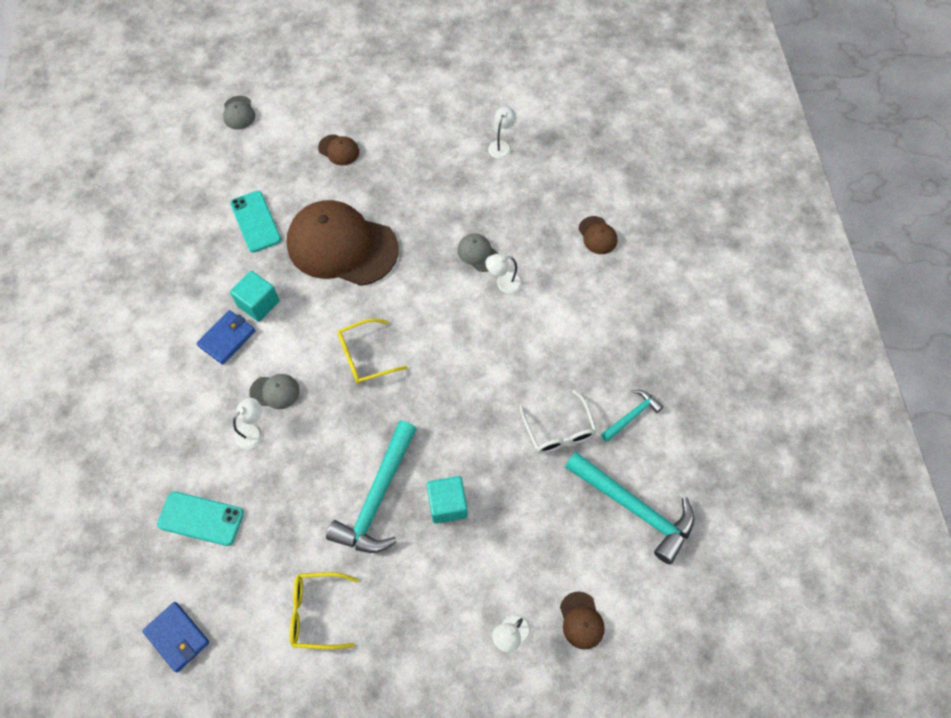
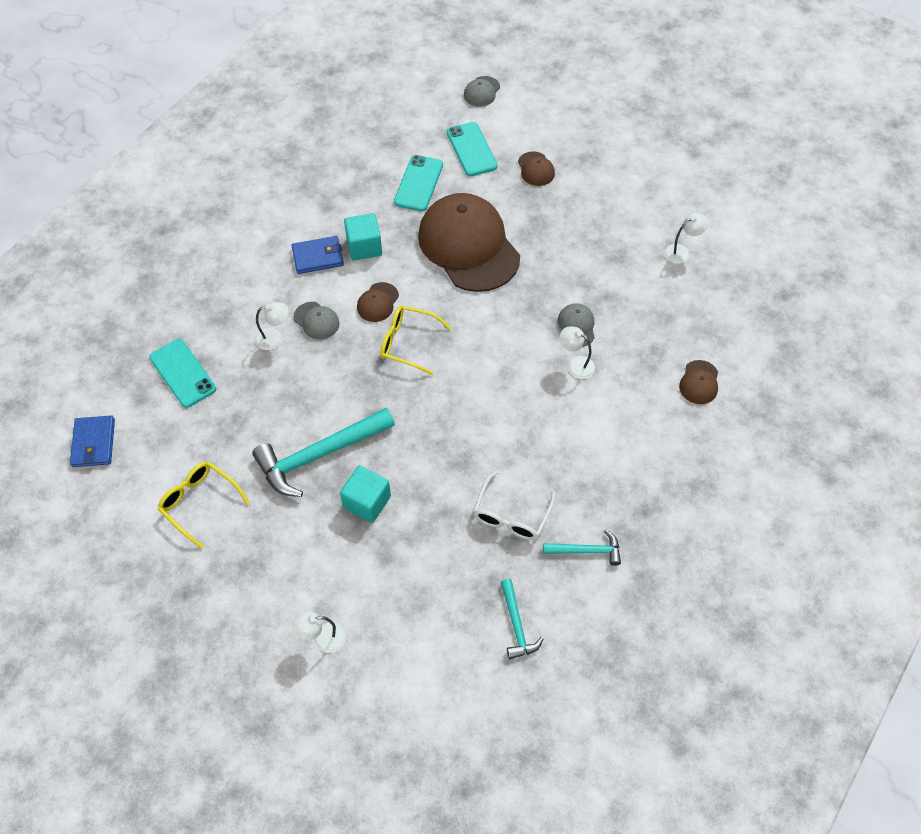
camera: 40 degrees right, 5 degrees down
brown cap [560,592,605,650] -> brown cap moved to [357,282,399,322]
turquoise hammer [565,452,694,565] -> turquoise hammer [501,579,544,659], size x0.52
none -> turquoise phone [447,122,497,176]

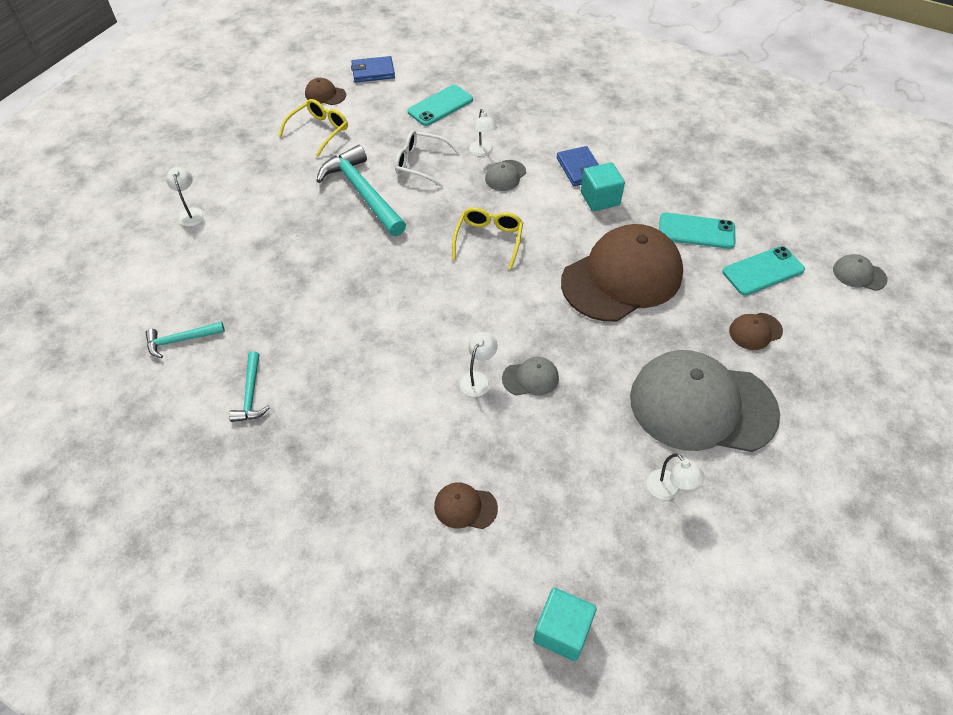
camera: 85 degrees right, 5 degrees down
turquoise cube [340,465,391,523] -> turquoise cube moved to [533,588,597,661]
brown cap [357,282,399,322] -> brown cap moved to [305,78,346,105]
white glasses [473,471,556,540] -> white glasses moved to [395,130,460,187]
none -> grey cap [630,350,780,452]

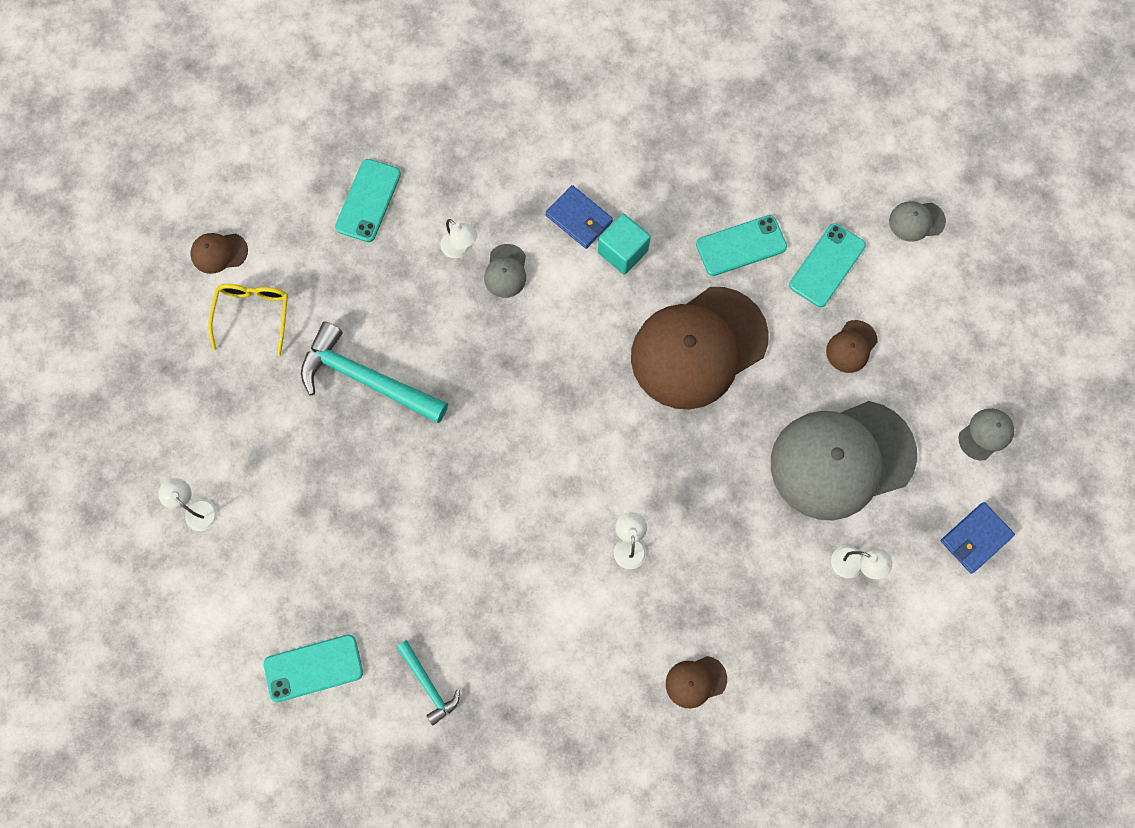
camera: 30 degrees left, 20 degrees up
turquoise hammer [146,322,225,358] -> turquoise phone [264,634,363,702]
blue wallet [351,56,395,82] -> blue wallet moved to [941,502,1015,573]
white glasses [395,130,460,187] -> none
yellow glasses [452,207,523,270] -> none
grey cap [502,357,559,396] -> grey cap moved to [958,408,1014,460]
turquoise cube [533,588,597,661] -> none
brown cap [561,224,683,322] -> brown cap turned 150 degrees counterclockwise [631,287,769,409]

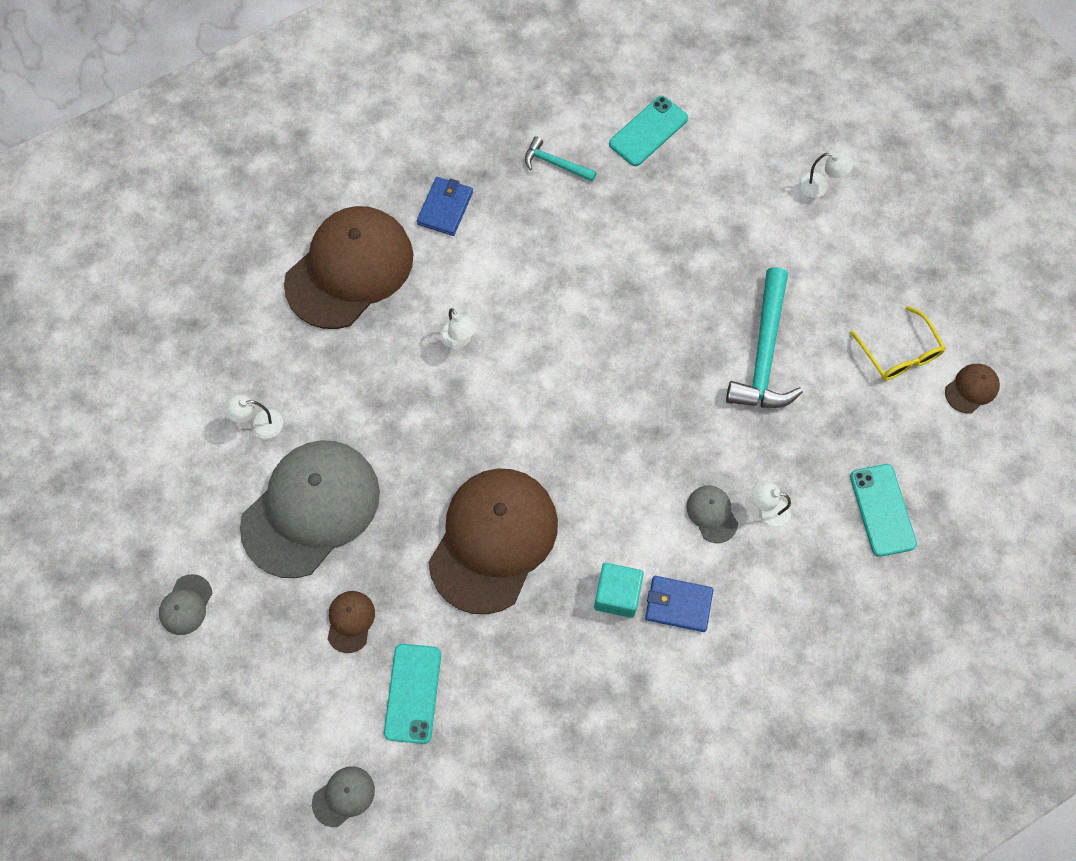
camera: 150 degrees right, 5 degrees down
turquoise hammer [301,321,448,423] -> turquoise hammer turned 105 degrees clockwise [726,267,803,408]
brown cap [666,656,727,708] -> brown cap [284,206,413,329], size x2.49
turquoise phone [696,215,787,276] -> none
blue wallet [941,502,1015,573] -> blue wallet moved to [417,177,473,236]

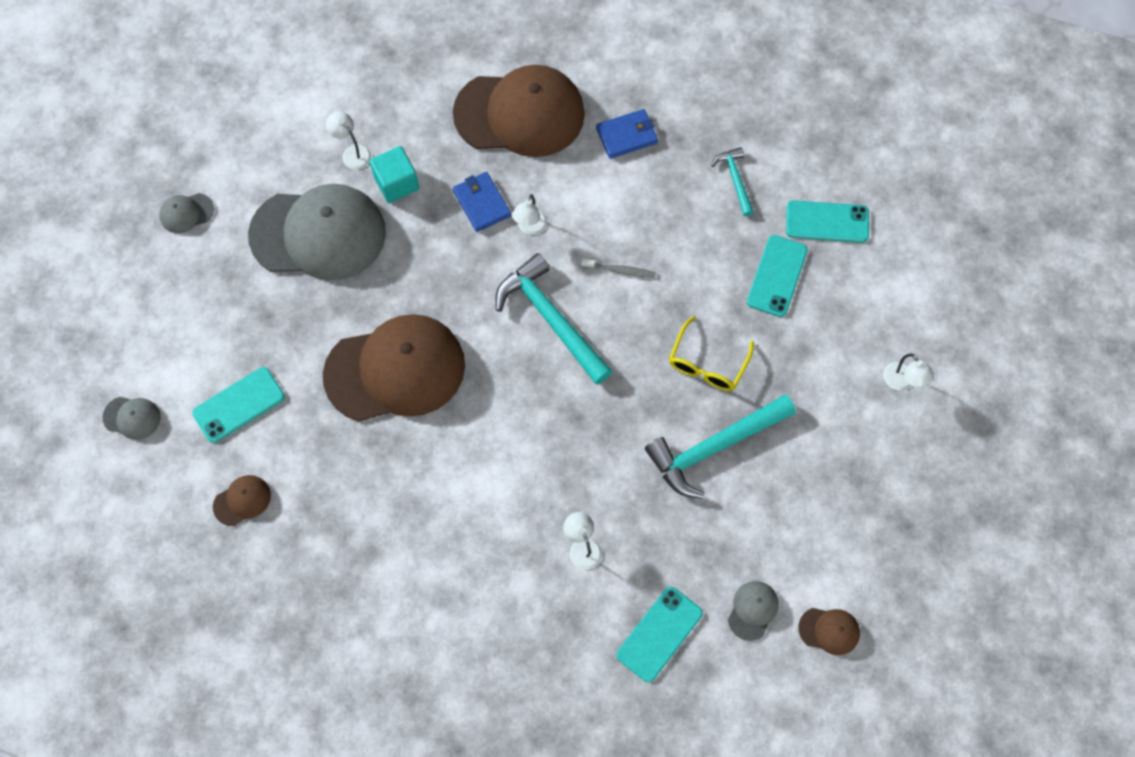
camera: 50 degrees right, 0 degrees up
brown cap [328,591,375,653] -> brown cap moved to [213,475,271,526]
turquoise cube [594,563,644,618] -> turquoise cube moved to [369,146,419,203]
blue wallet [645,576,714,632] -> blue wallet moved to [453,172,511,232]
grey cap [686,486,738,543] -> grey cap moved to [728,581,779,641]
yellow glasses [850,306,946,381] -> yellow glasses moved to [669,316,754,391]
none -> turquoise hammer [496,253,612,385]
none -> grey toothbrush [581,258,656,278]
none -> turquoise phone [747,235,808,317]

